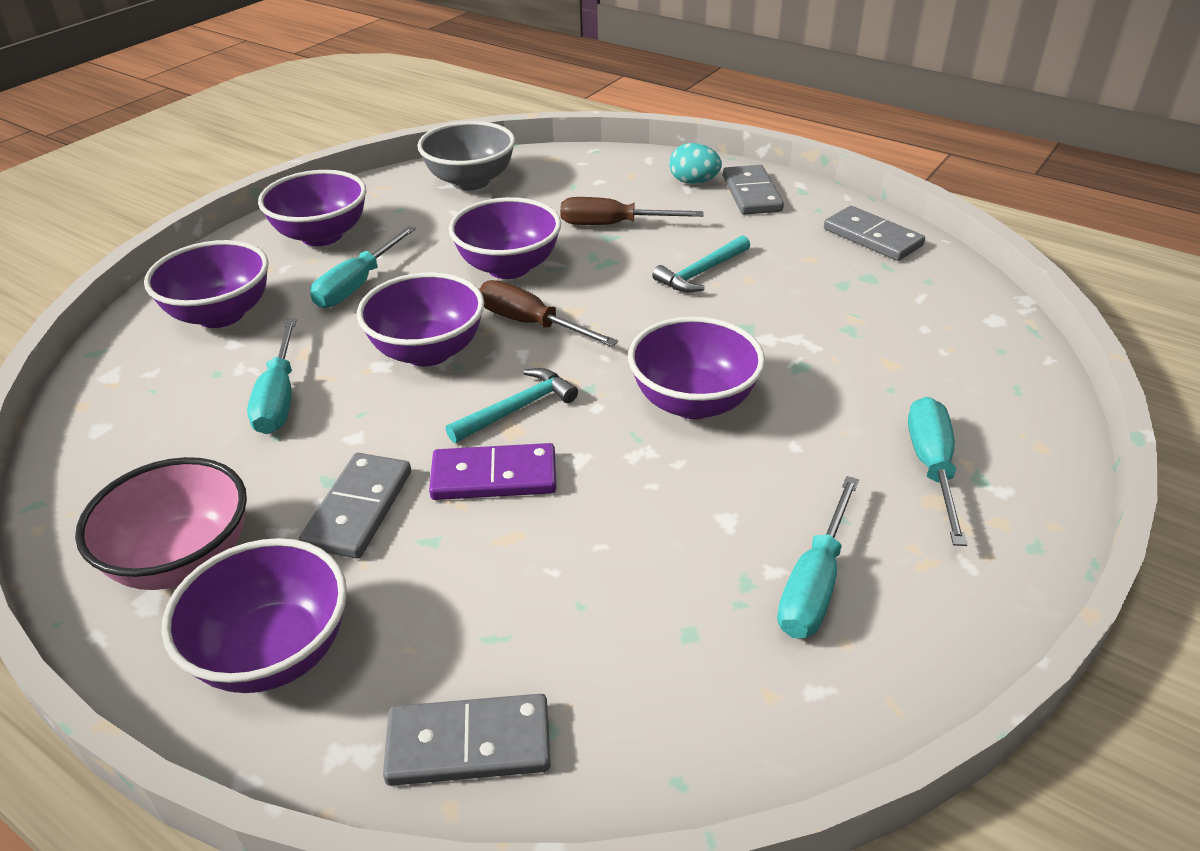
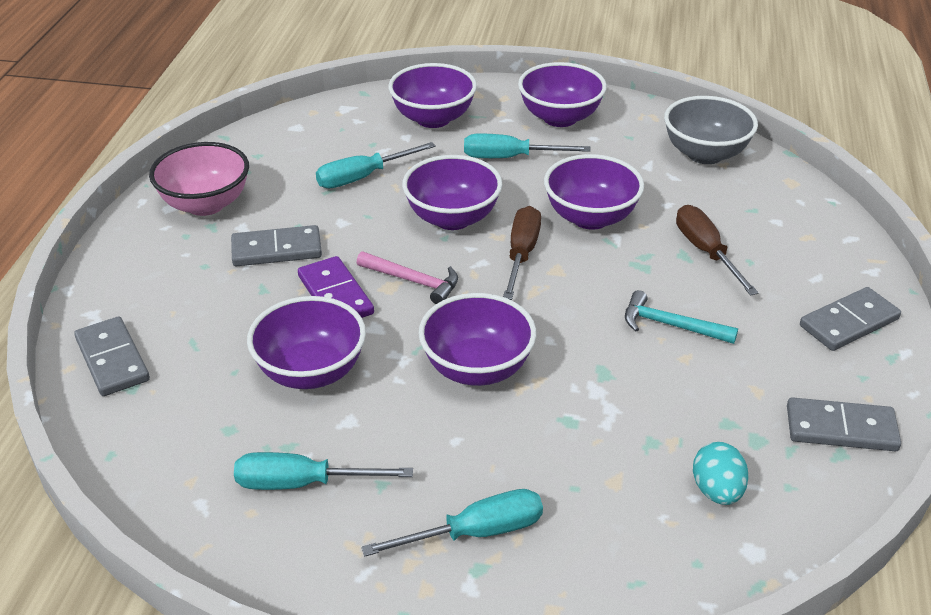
camera: 65 degrees right, 0 degrees up
purple bowl [161,538,347,693] -> purple bowl moved to [247,296,366,389]
turquoise hammer [446,368,578,443] -> pink hammer [356,251,458,304]
turquoise egg [669,143,722,184] -> turquoise egg moved to [693,442,749,505]
grey domino [824,206,925,261] -> grey domino turned 75 degrees clockwise [787,397,901,451]

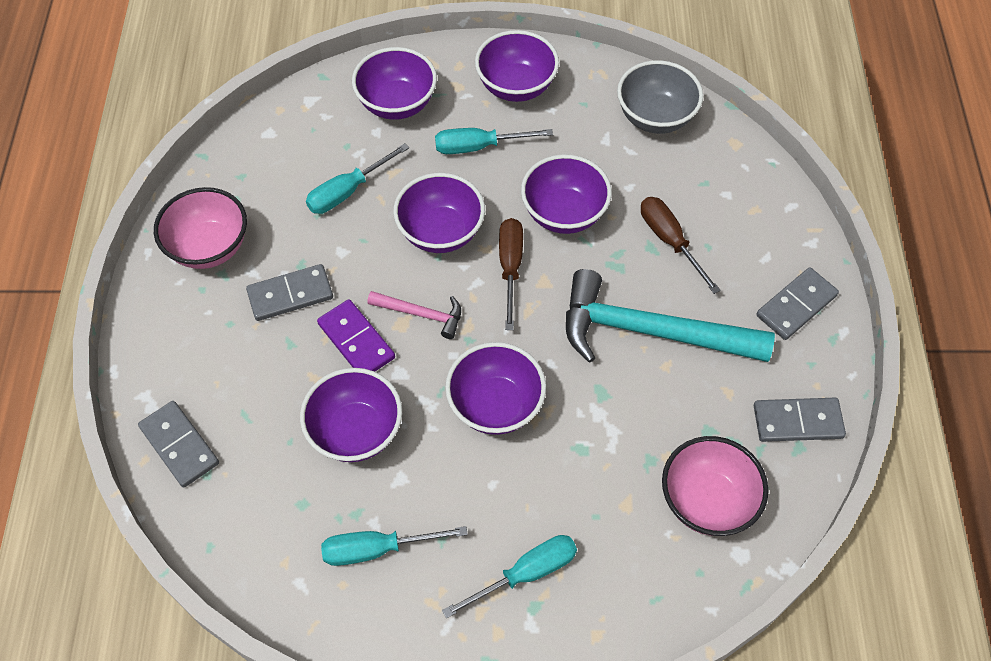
camera: 10 degrees left, 20 degrees up
turquoise hammer [625,290,738,344] -> turquoise hammer [566,269,775,363], size x2.13
turquoise egg [693,442,749,505] -> pink bowl [662,436,769,536]

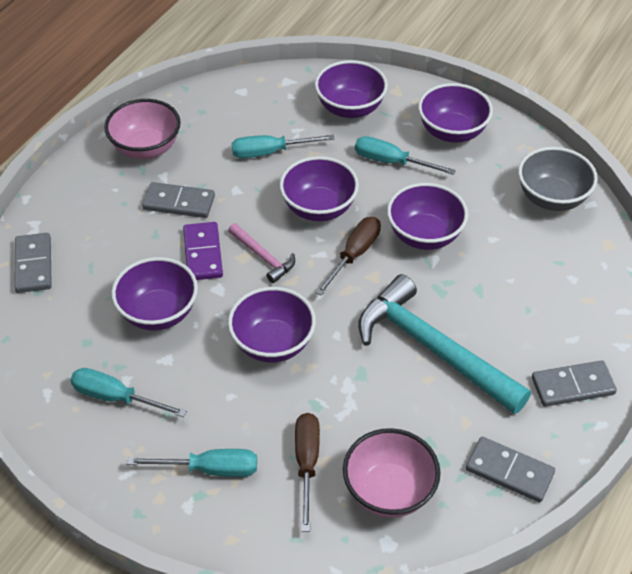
camera: 30 degrees right, 10 degrees down
brown screwdriver [641,197,721,294] -> brown screwdriver moved to [295,413,320,532]

